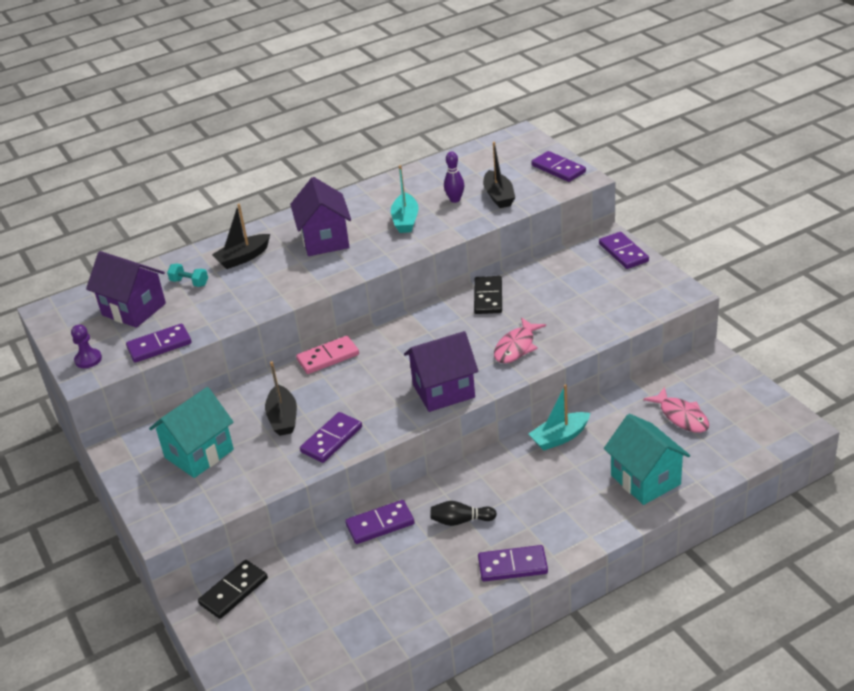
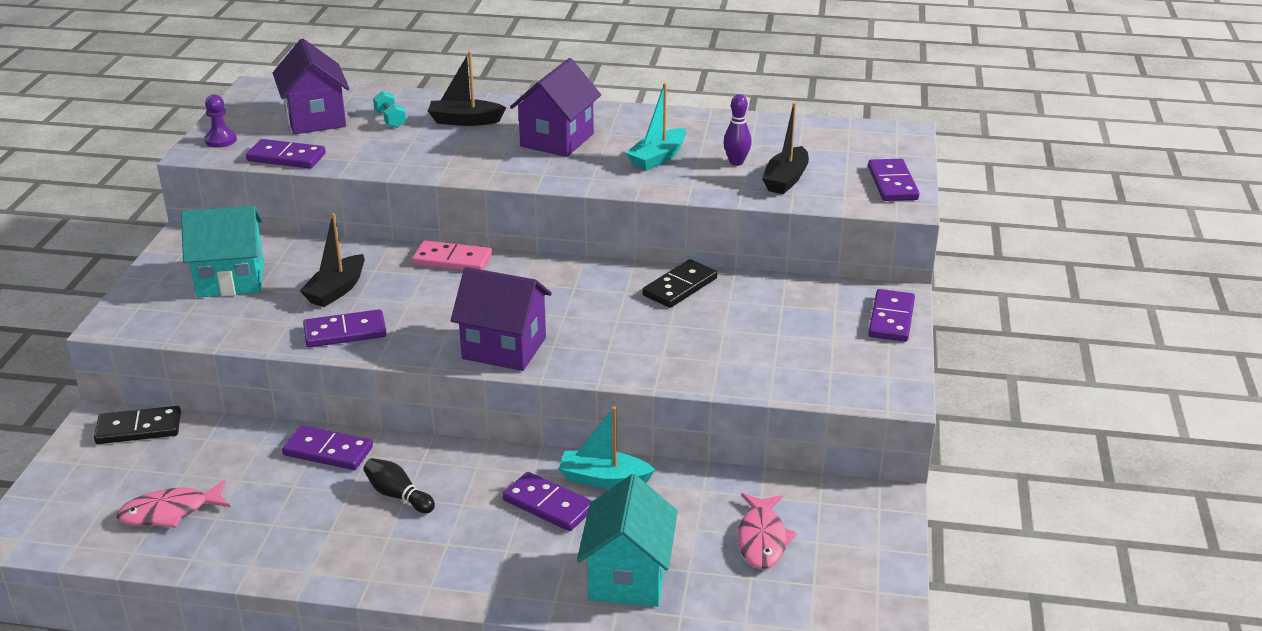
camera: 35 degrees right, 5 degrees down
purple domino [478,545,548,582] -> purple domino moved to [503,472,592,531]
pink fish [494,317,546,363] -> pink fish moved to [116,480,230,528]

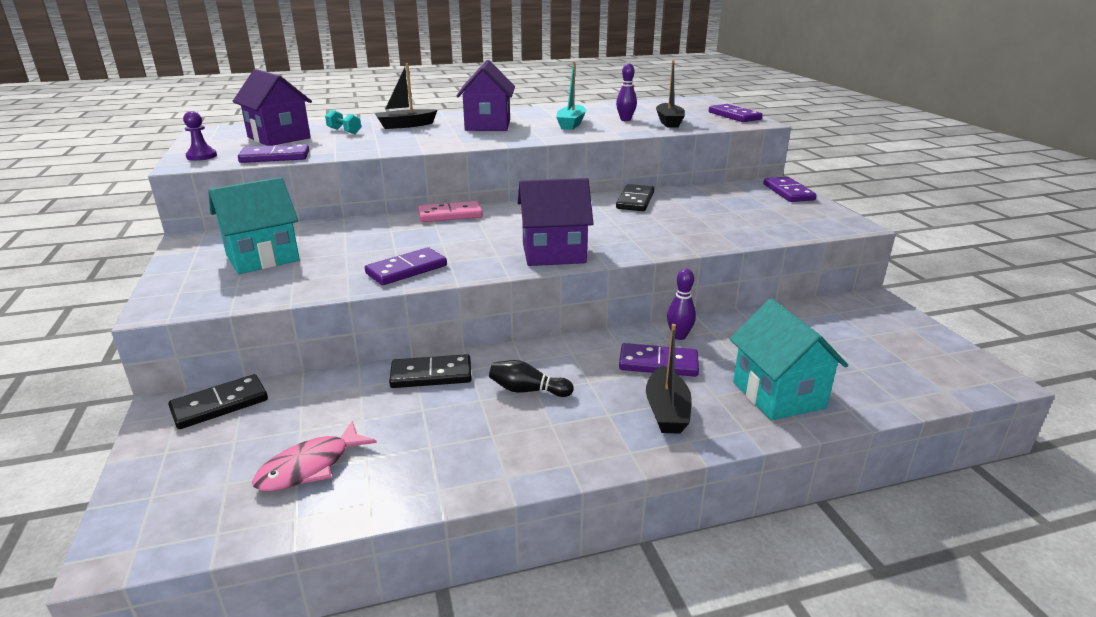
camera: 25 degrees left, 5 degrees down
purple domino [282,425,373,470] -> black domino [389,354,472,388]
black boat [300,213,365,307] -> black boat moved to [646,324,692,434]
turquoise boat [559,407,655,489] -> purple bowling pin [667,269,696,340]
pink fish [738,493,797,569] -> none

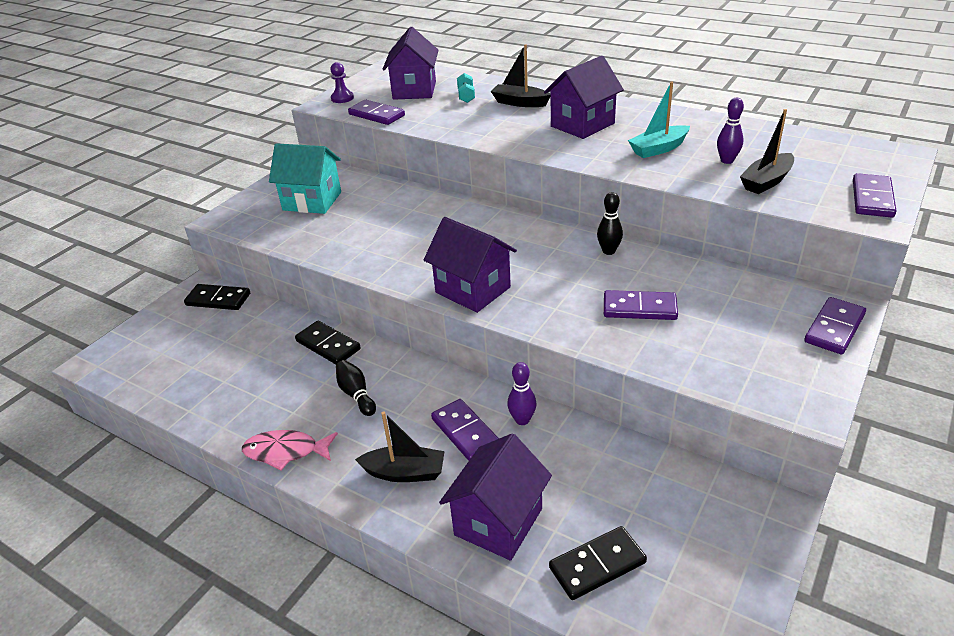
camera: 50 degrees right, 10 degrees up
pink fish [252,421,377,491] -> pink fish moved to [242,430,338,471]
purple domino [365,247,447,285] -> purple domino moved to [604,290,678,320]
pink domino [418,201,483,222] -> none
black domino [616,184,654,211] -> black domino moved to [549,526,647,600]
black boat [646,324,692,434] -> black boat turned 135 degrees counterclockwise [355,412,445,482]
turquoise house [730,299,848,420] -> purple house [439,433,552,561]
none -> black bowling pin [597,192,623,255]

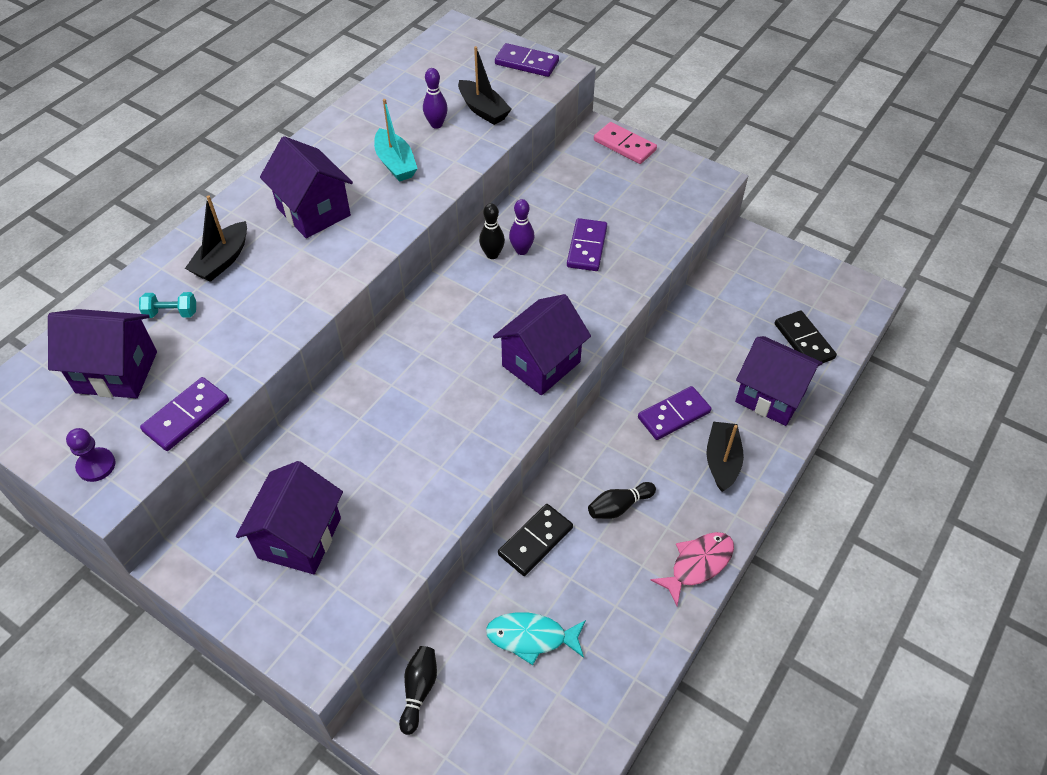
camera: 90 degrees left, 15 degrees up
black domino [184,284,250,310] -> black bowling pin [399,646,437,735]
pink fish [242,430,338,471] -> pink fish turned 135 degrees counterclockwise [651,532,734,606]
turquoise house [269,143,341,214] -> purple house [236,461,343,574]
purple bowling pin [507,362,536,425] -> purple bowling pin moved to [509,199,535,255]
purple domino [804,297,866,354] -> pink domino [594,122,657,164]
none -> turquoise fish [486,612,586,665]

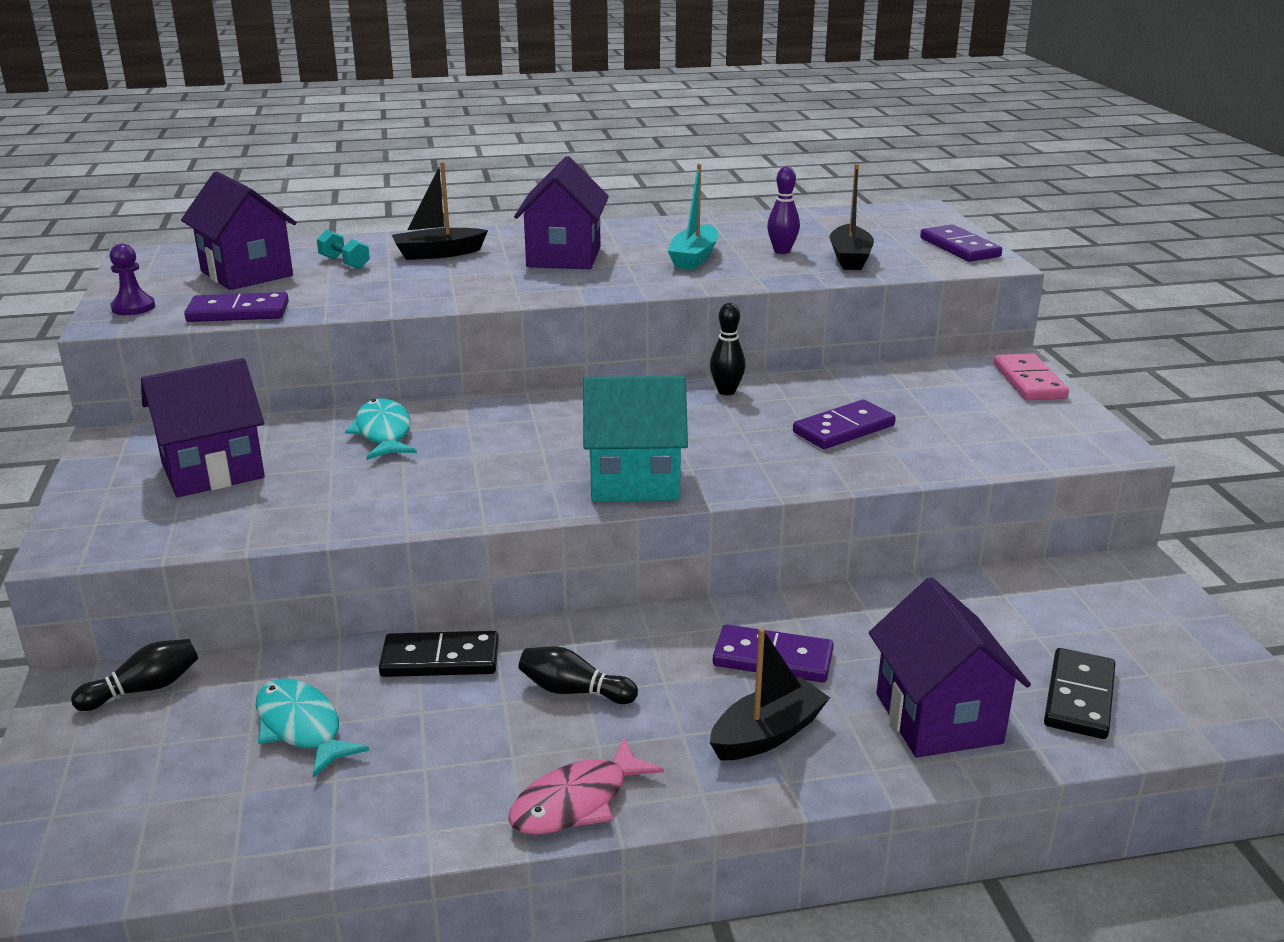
camera: 45 degrees right, 25 degrees down
purple house [493,294,591,395] -> turquoise house [583,376,688,501]
purple bowling pin [509,199,535,255] -> none
pink fish [651,532,734,606] -> pink fish turned 135 degrees clockwise [508,738,664,835]
none -> turquoise fish [345,399,417,460]

